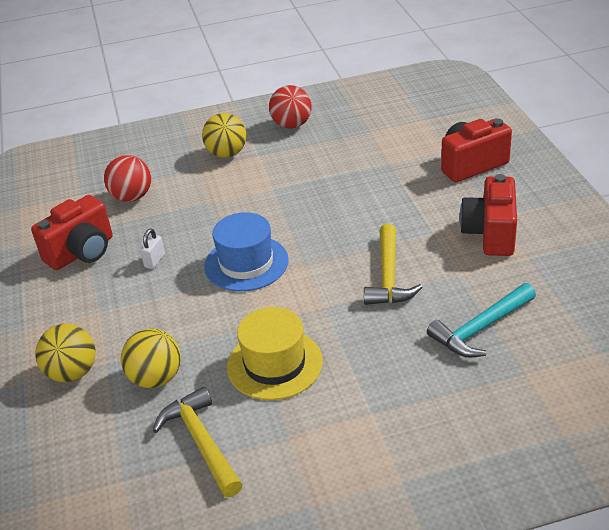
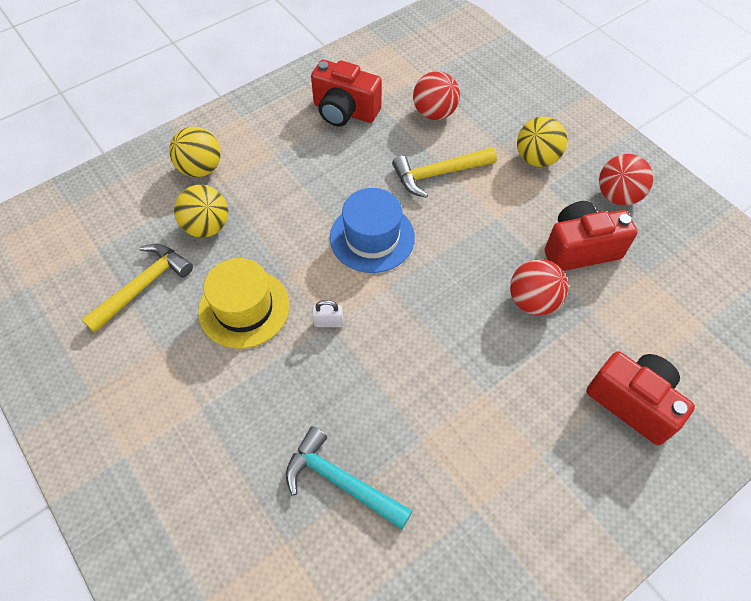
camera: 65 degrees right, 20 degrees up
white padlock [140,229,165,269] -> white padlock moved to [312,300,343,327]
yellow hammer [364,224,423,305] -> yellow hammer moved to [392,147,497,198]
red camera [460,174,517,256] -> red camera moved to [545,201,638,271]
none -> red ball [510,259,568,315]

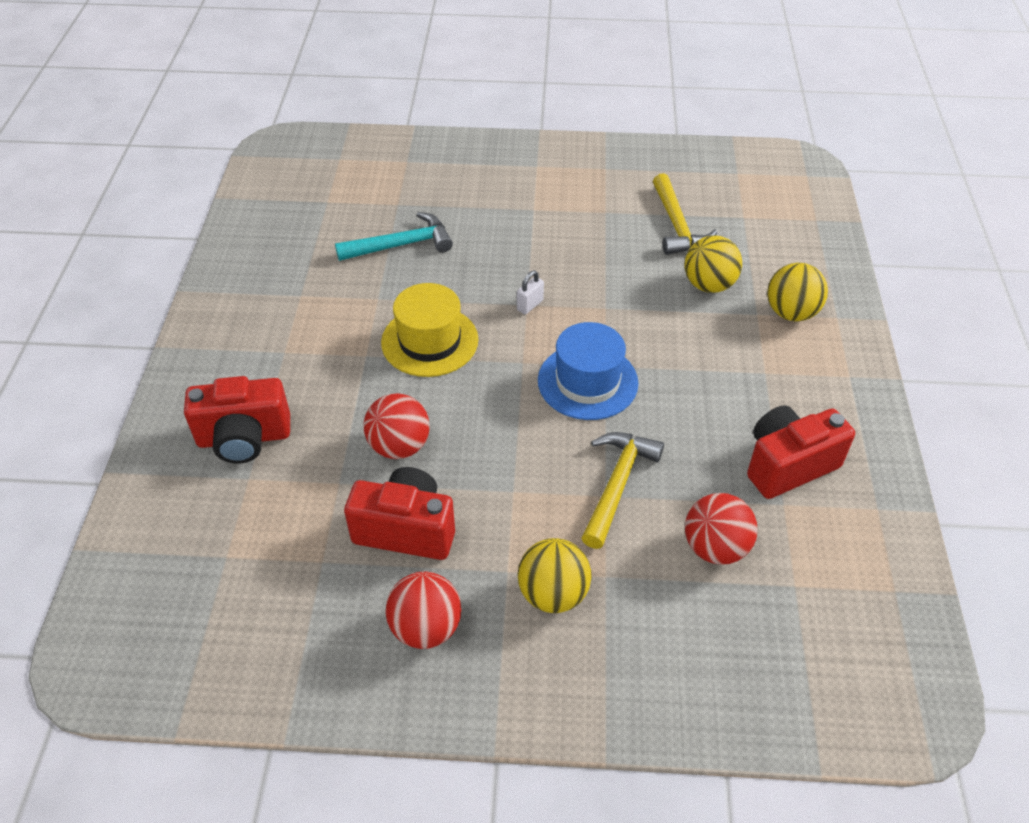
camera: 130 degrees right, 10 degrees down
yellow hat [198,258,289,349] -> yellow hat moved to [381,283,478,377]
red camera [545,201,638,271] -> red camera turned 105 degrees counterclockwise [344,467,455,560]

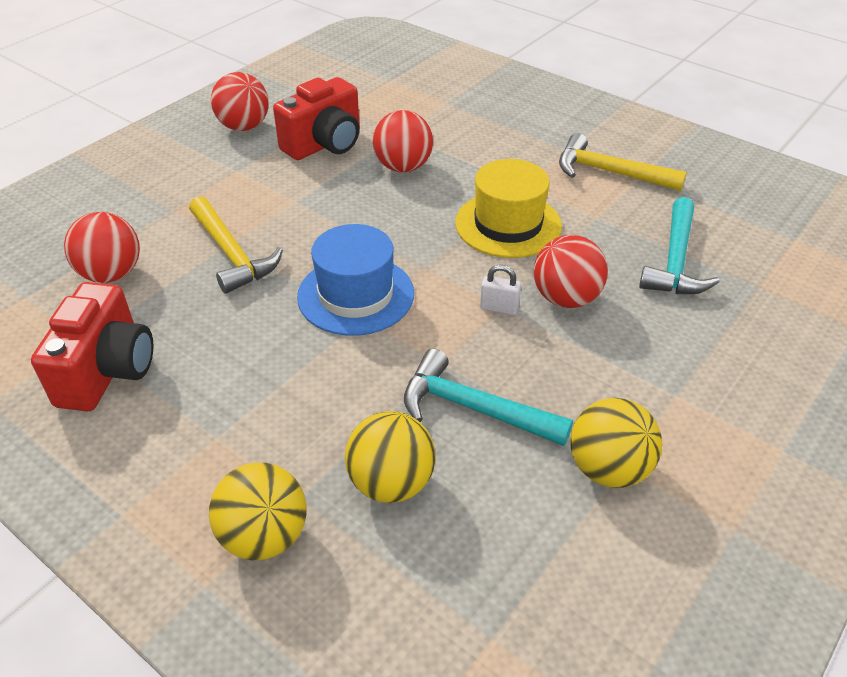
camera: 125 degrees right, 5 degrees down
red camera [184,376,290,464] -> none
white padlock [517,271,544,314] -> white padlock turned 60 degrees counterclockwise [480,265,521,315]
yellow ball [518,538,592,613] -> yellow ball moved to [570,398,662,488]
yellow hammer [653,173,717,255] -> yellow hammer moved to [559,133,687,191]
none -> turquoise hammer [404,349,573,446]
none -> red ball [534,235,608,308]

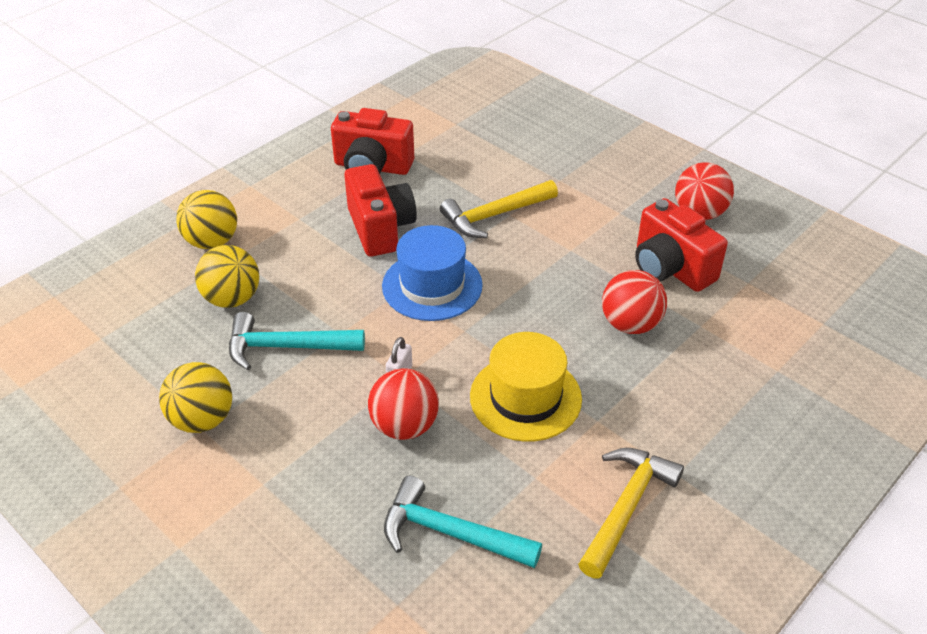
camera: 95 degrees right, 0 degrees up
red ball [64,212,140,283] -> none
turquoise hammer [404,349,573,446] -> turquoise hammer turned 120 degrees counterclockwise [229,312,365,370]
none -> red camera [344,164,417,257]

